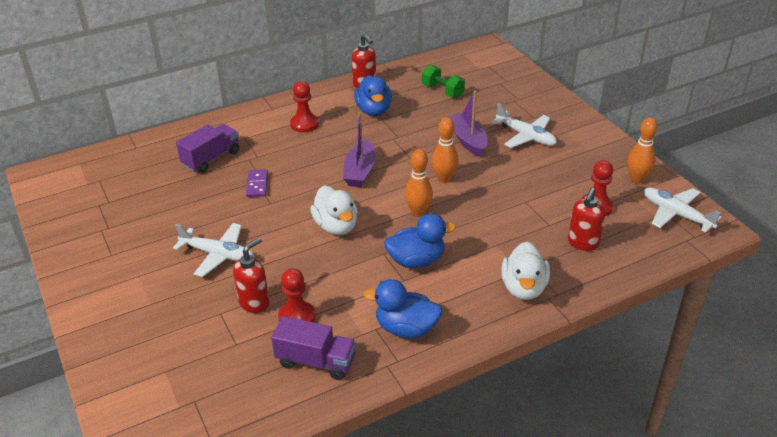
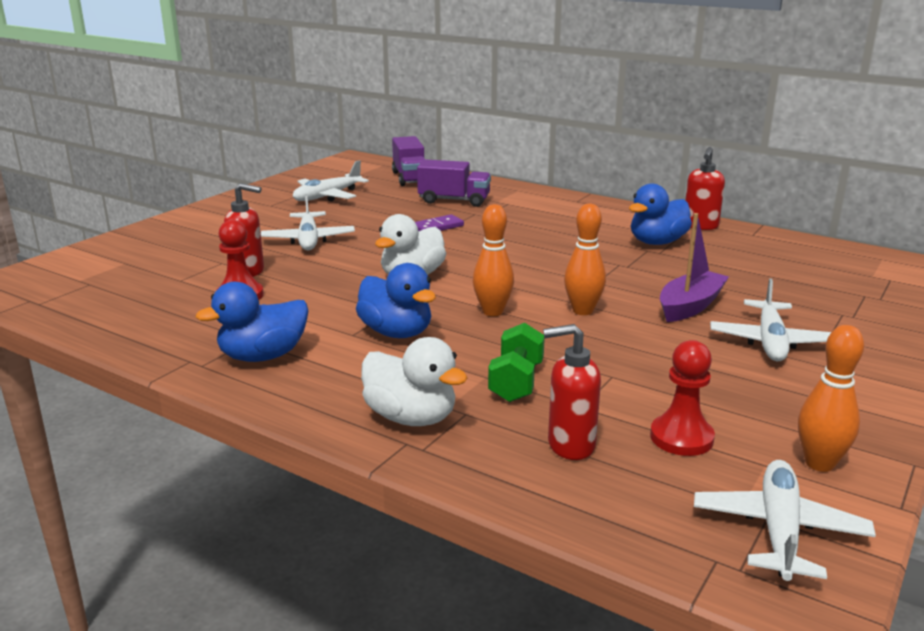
camera: 60 degrees right, 15 degrees down
purple truck [271,316,356,380] -> purple truck moved to [392,136,425,186]
red pawn [290,81,319,133] -> none
purple boat [343,112,376,187] -> none
blue duck [363,279,442,339] -> blue duck turned 105 degrees counterclockwise [196,282,308,362]
green dumbbell [422,65,465,98] -> green dumbbell moved to [488,323,545,402]
white duck [501,242,550,300] -> white duck turned 120 degrees counterclockwise [361,337,468,426]
none -> white plane [293,160,369,201]

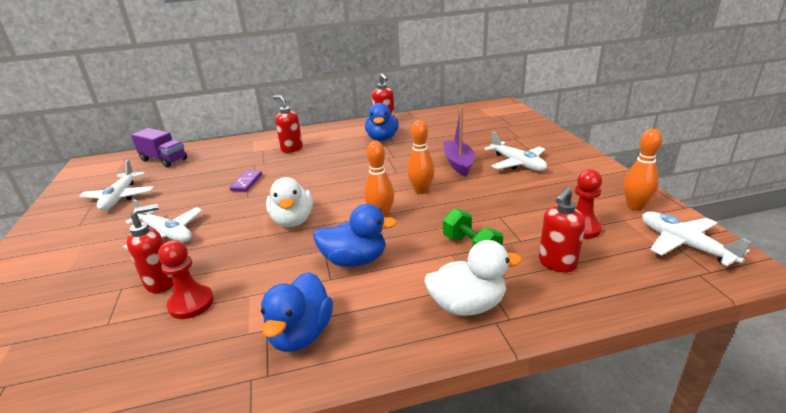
camera: 45 degrees left, 5 degrees up
purple truck [417,159,491,207] -> none
none -> red soap dispenser [273,96,303,153]

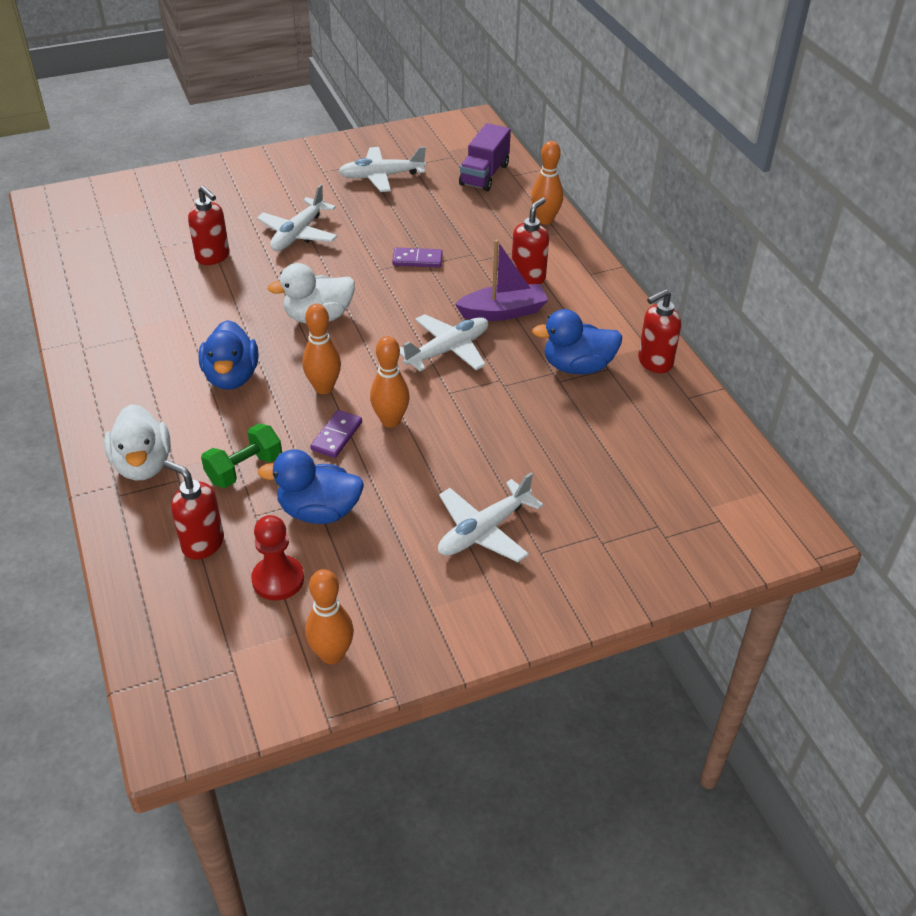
camera: 80 degrees right, 15 degrees up
red pawn [158,240,214,319] -> none
blue duck [261,272,333,352] -> blue duck moved to [258,449,364,524]
purple boat [444,107,475,176] -> purple boat moved to [455,240,548,321]
white plane [642,211,751,266] -> white plane moved to [400,314,488,371]
none -> purple domino [310,410,362,458]
none -> orange bowling pin [531,141,563,225]

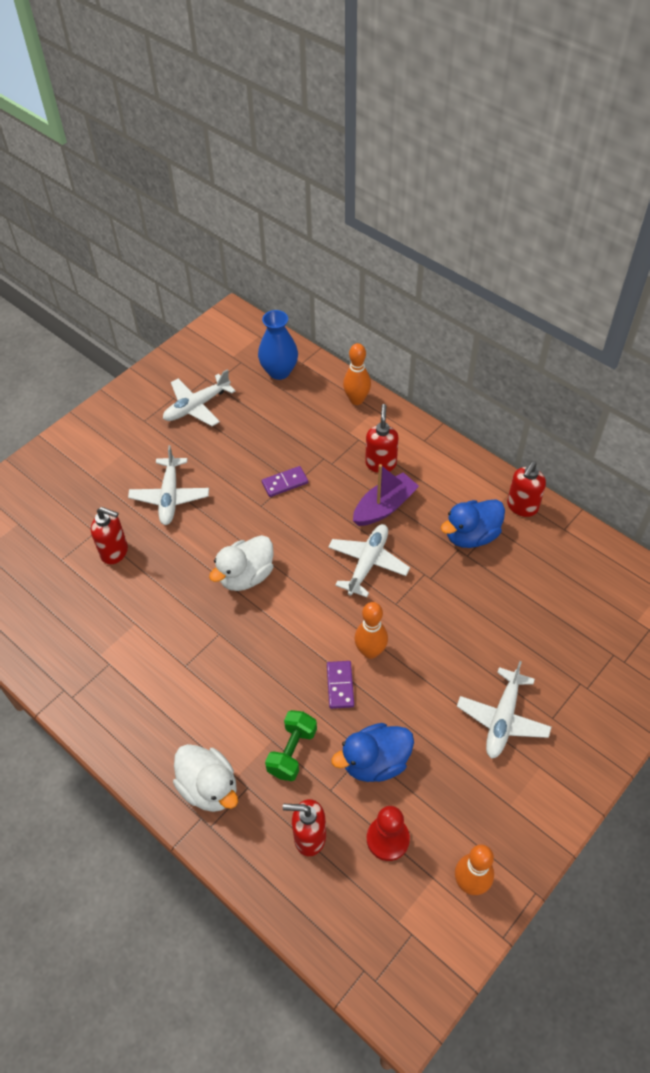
camera: 25 degrees left, 10 degrees up
blue duck [199,320,258,390] -> none
orange bowling pin [302,304,341,394] -> none
purple truck [459,123,511,191] -> blue vase [258,310,298,380]

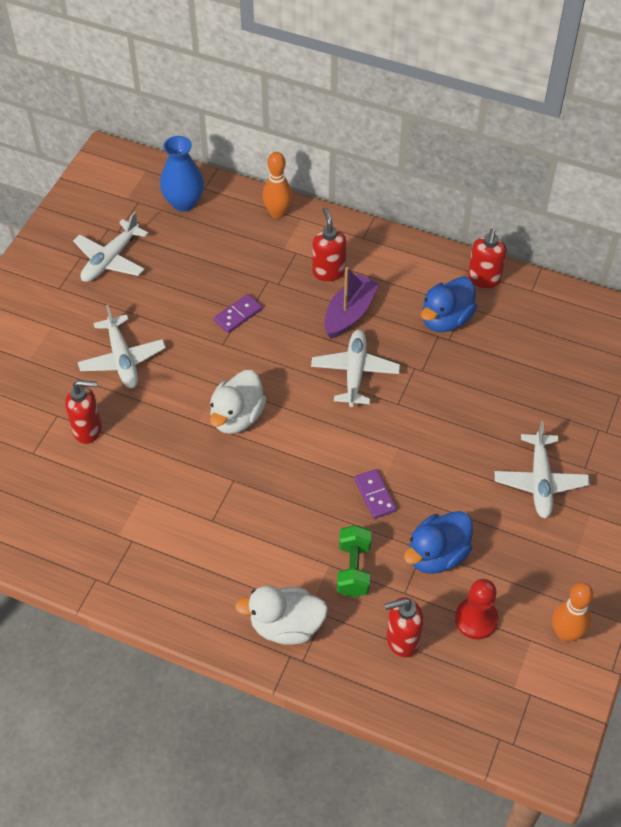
camera: 20 degrees left, 0 degrees up
white duck [173,744,238,812] -> white duck turned 150 degrees clockwise [235,586,328,645]
orange bowling pin [355,602,388,659] -> none

